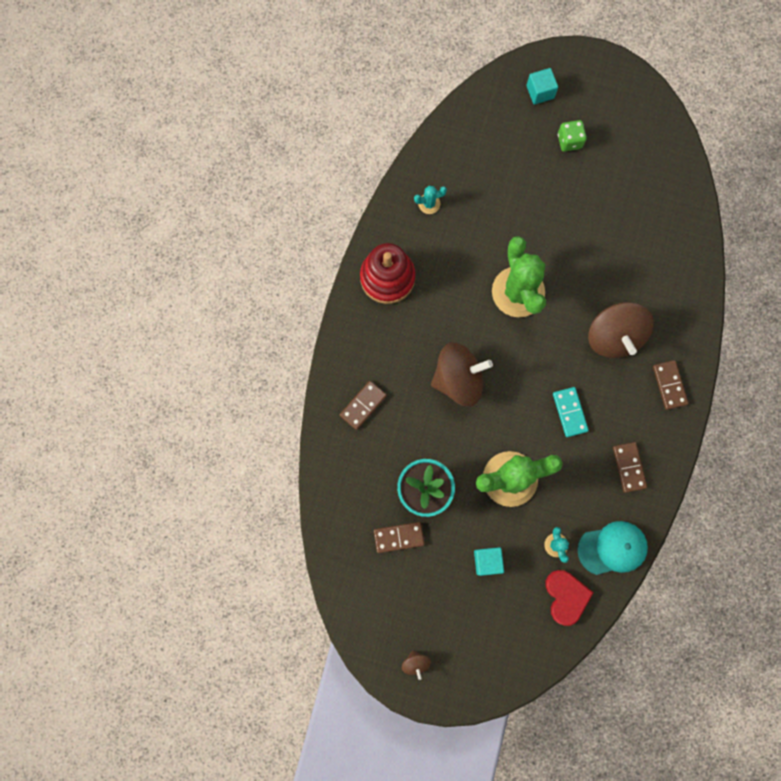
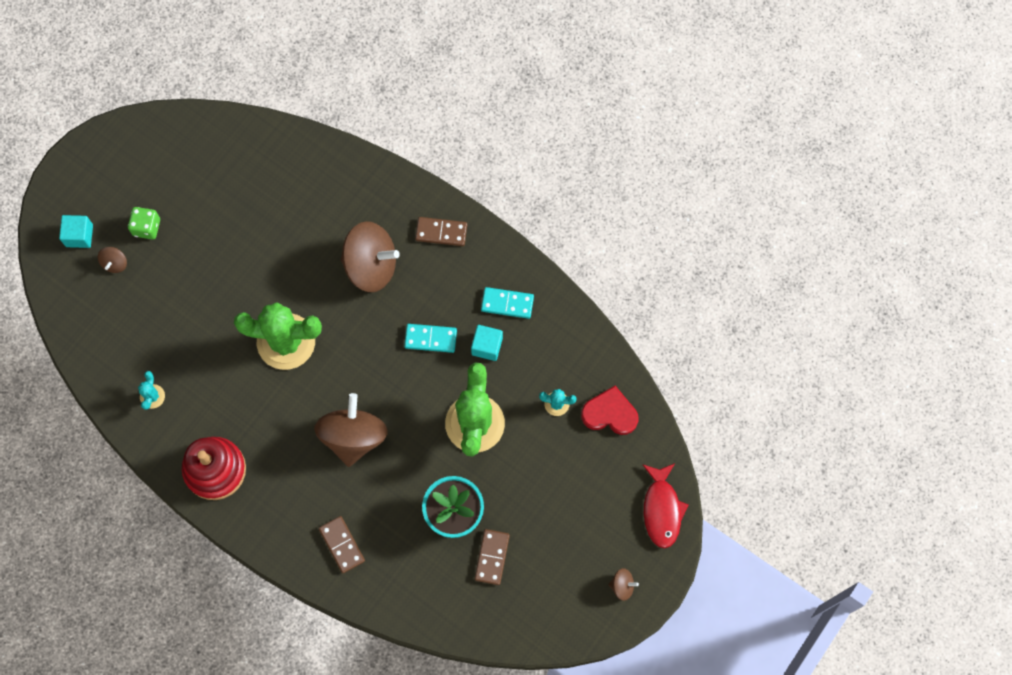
camera: 70 degrees left, 5 degrees down
turquoise cube [474,547,504,576] -> turquoise cube moved to [471,325,503,361]
turquoise cap [578,521,648,575] -> none
brown domino [613,442,647,493] -> turquoise domino [481,287,534,319]
none -> brown spinning top [98,247,127,273]
none -> red fish [642,463,688,548]

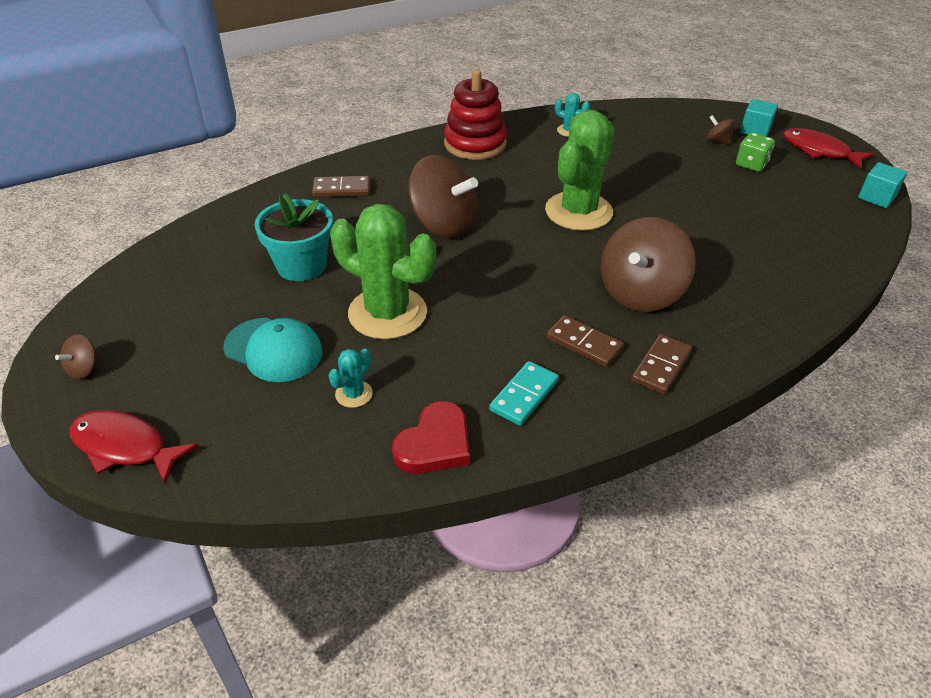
camera: 115 degrees right, 30 degrees down
turquoise domino [404,324,457,353] -> none
turquoise cube [471,325,503,361] -> turquoise cube moved to [858,162,907,208]
brown domino [475,529,510,585] -> brown domino moved to [546,315,624,367]
red heart [581,386,639,435] -> red heart moved to [392,401,470,474]
none -> turquoise cap [223,318,322,382]
none -> red fish [783,128,874,169]

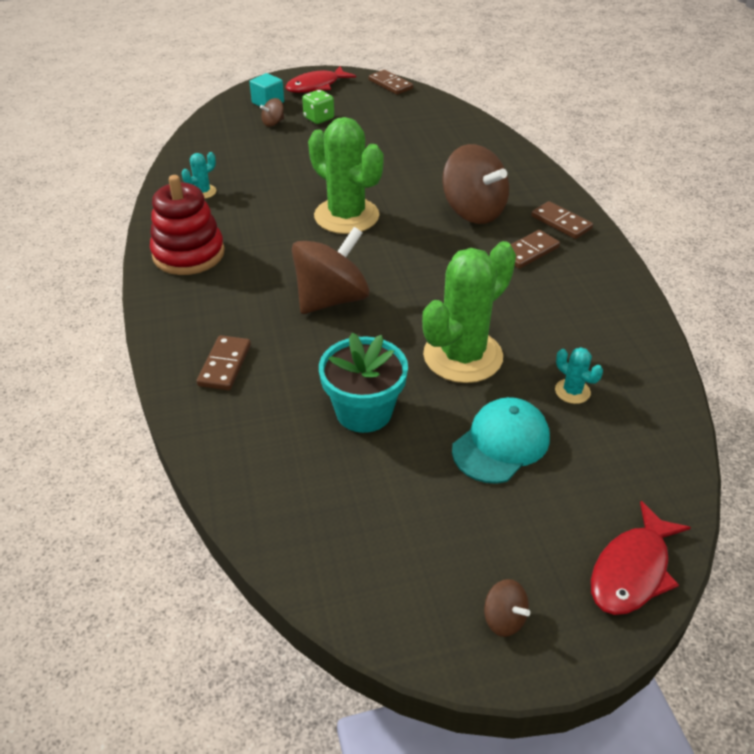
camera: 75 degrees left, 0 degrees up
red heart [392,401,470,474] -> none
turquoise domino [489,361,559,426] -> none
turquoise cube [858,162,907,208] -> brown domino [369,70,413,95]

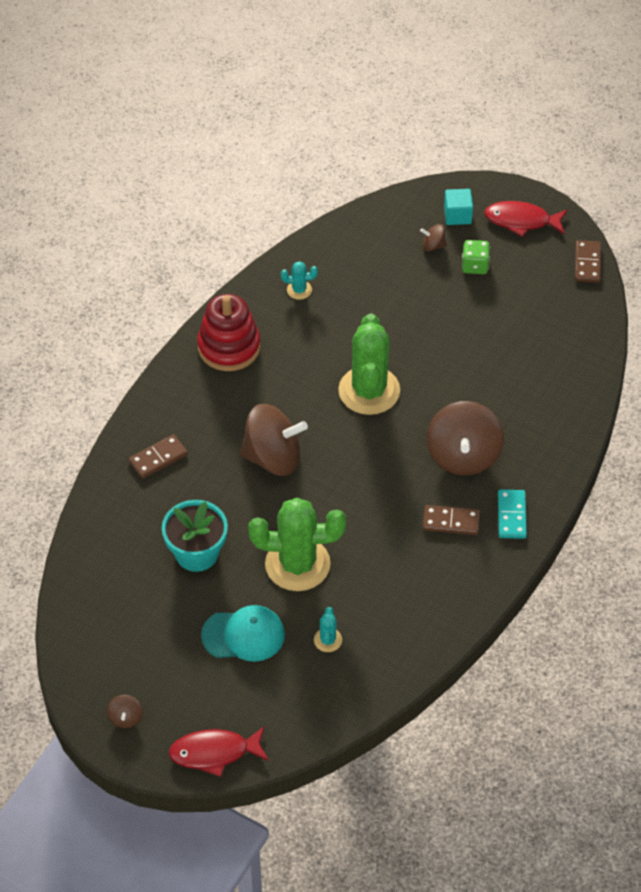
camera: 45 degrees right, 10 degrees up
brown domino [531,201,593,239] -> turquoise domino [498,490,527,539]

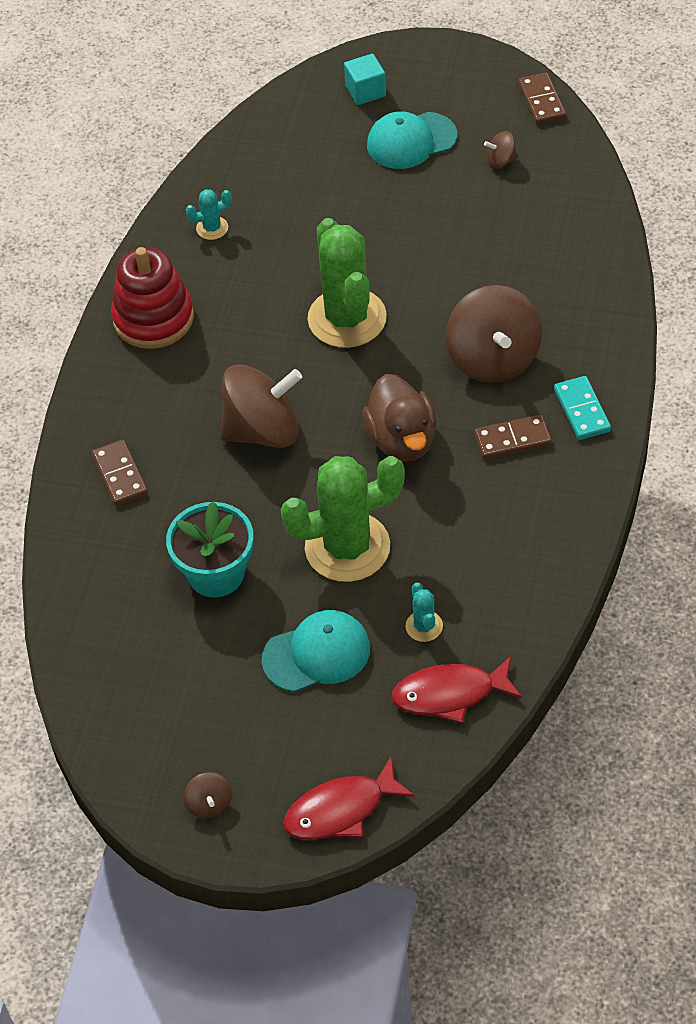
camera: 15 degrees left, 0 degrees up
brown domino [129,434,188,479] -> brown domino turned 60 degrees counterclockwise [92,440,148,506]
brown spinning top [420,224,447,251] -> brown spinning top moved to [484,131,518,169]
green dice [462,240,490,274] -> turquoise cap [367,111,457,169]
red fish [484,201,567,237] -> red fish moved to [392,656,522,723]
none -> brown duck [362,374,437,461]

